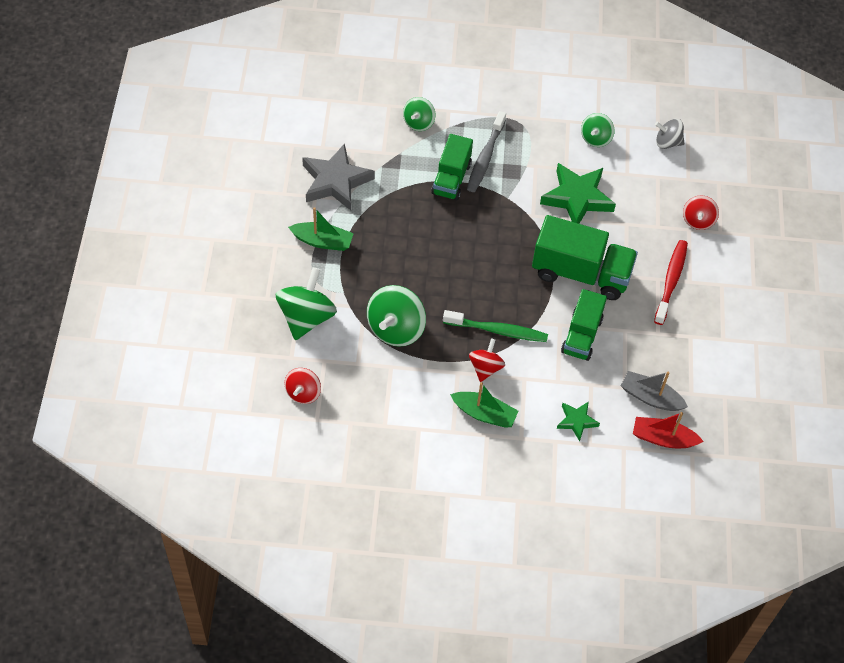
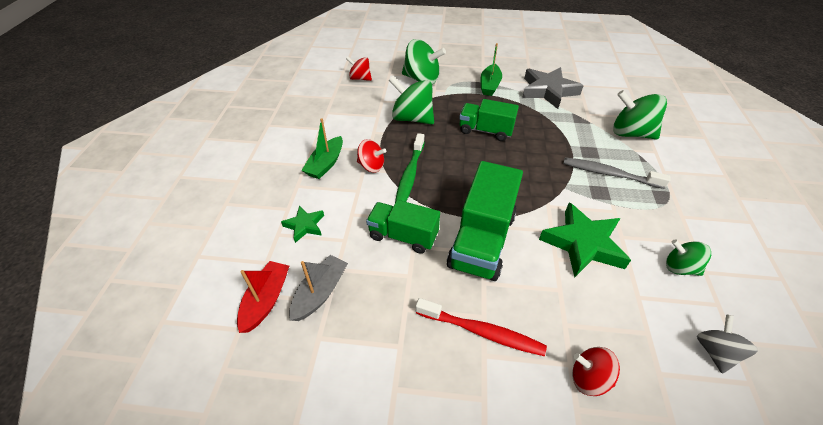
camera: 95 degrees right, 10 degrees down
green spinning top [403,97,435,131] -> green spinning top [613,90,667,139], size x1.69
green truck [431,134,473,201] -> green truck moved to [459,99,519,141]

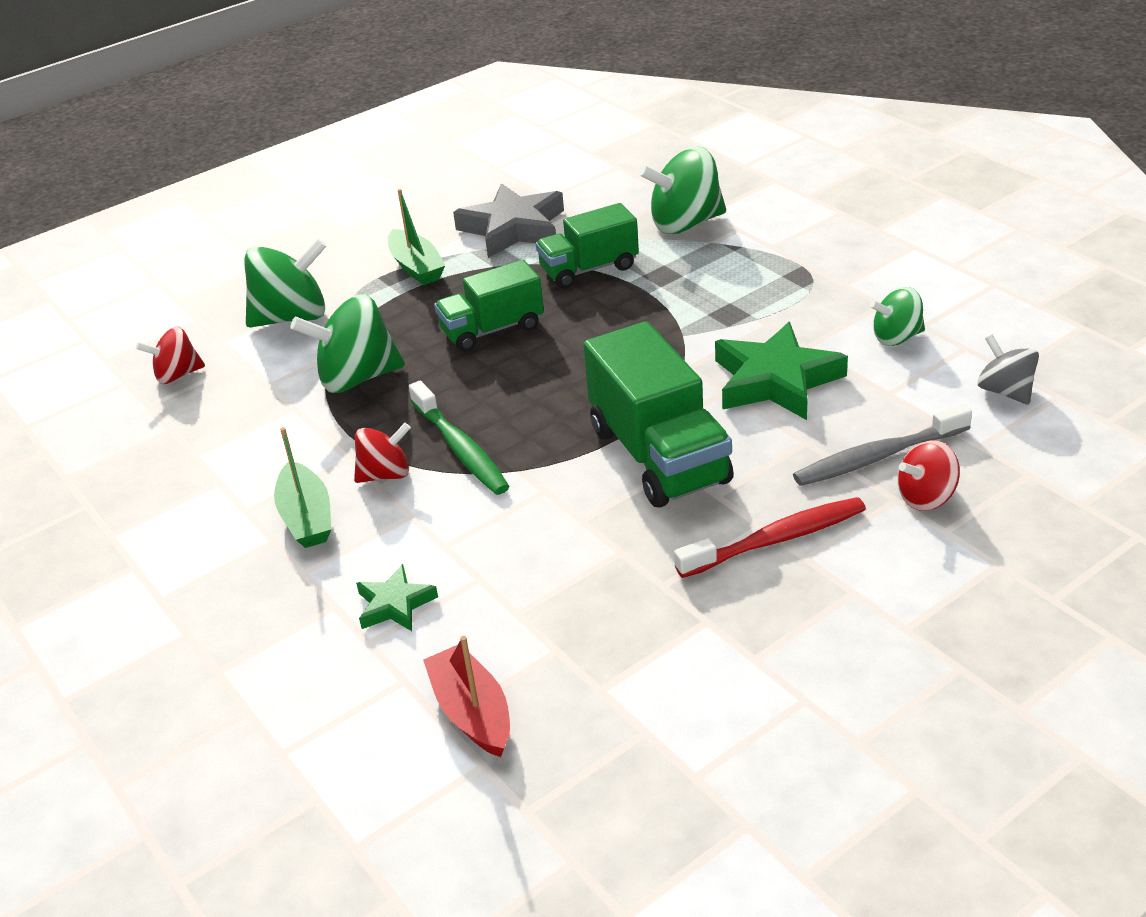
camera: 40 degrees left, 10 degrees down
grey boat [289,255,348,321] -> none
green truck [366,200,440,254] -> green truck moved to [536,203,639,288]
grey toothbrush [563,157,670,189] -> grey toothbrush moved to [793,404,972,486]

